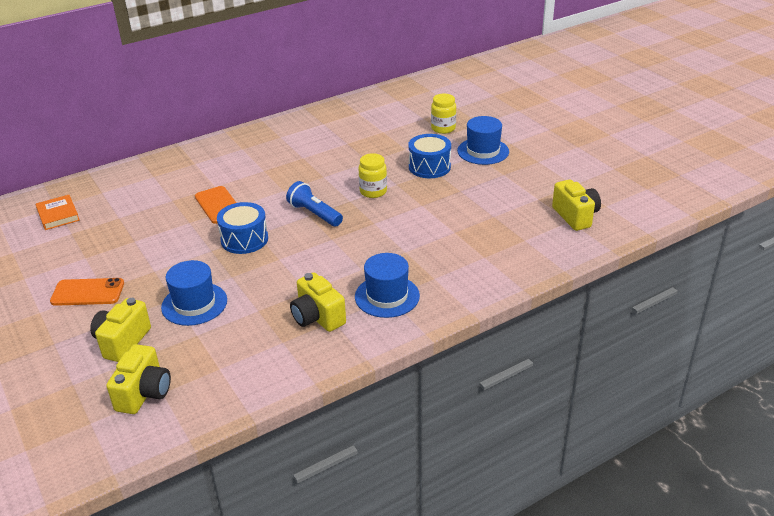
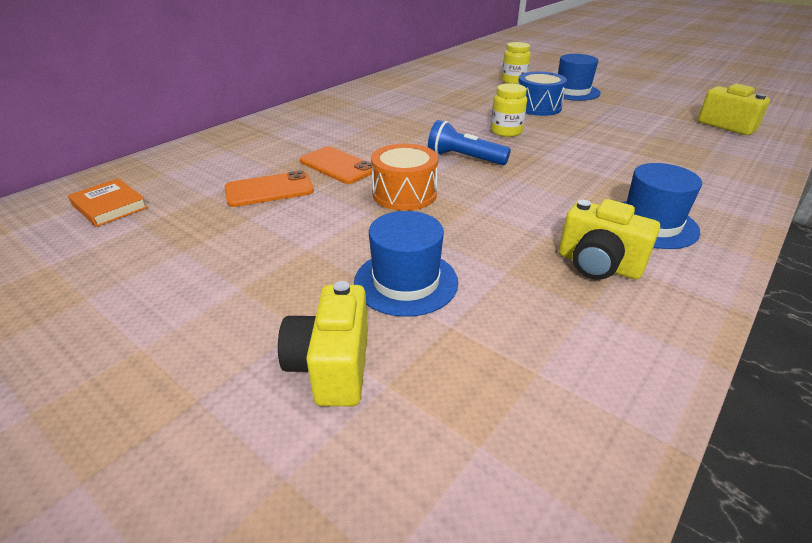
camera: 20 degrees left, 0 degrees up
orange phone [50,278,124,306] -> orange phone moved to [224,170,314,207]
yellow camera [106,344,171,414] -> none
blue drum [217,202,268,254] -> orange drum [371,144,438,211]

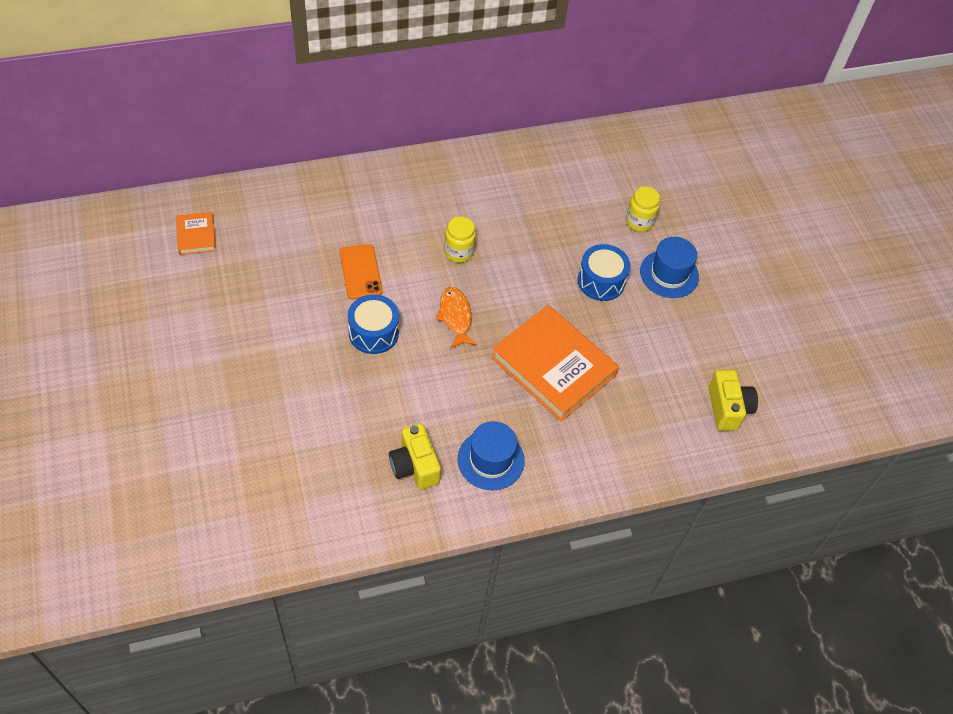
camera: 30 degrees right, 20 degrees up
orange phone [224,170,314,207] -> none
yellow camera [278,281,368,406] -> none
blue hat [354,211,458,317] -> none
orange drum [371,144,438,211] -> blue drum [348,294,399,354]
blue flashlight [428,120,511,165] -> orange fish [436,287,477,349]
yellow jar [491,83,527,137] -> yellow jar moved to [444,217,476,263]
none -> orange book [491,305,619,422]

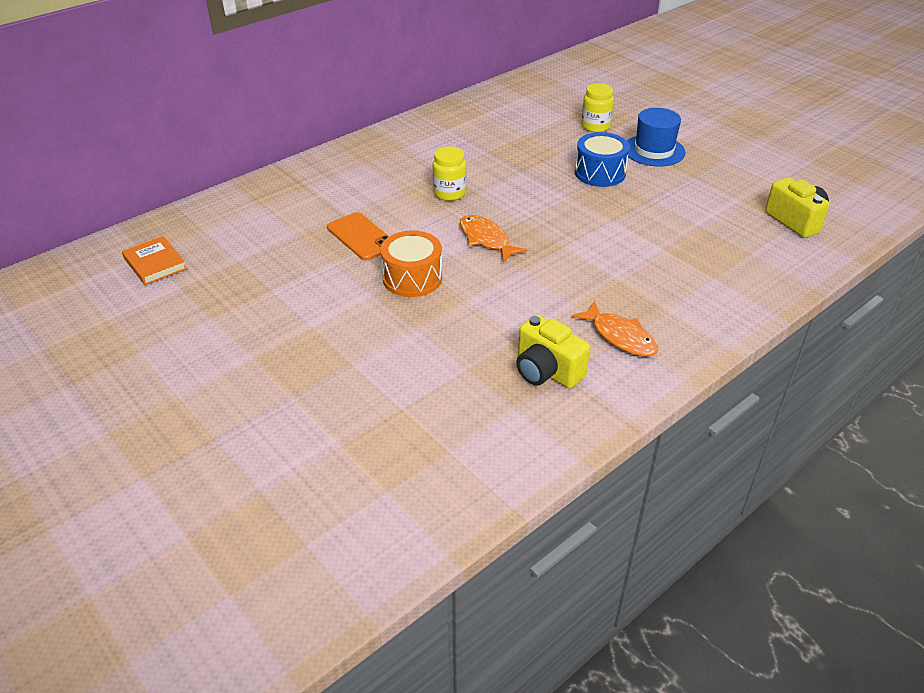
camera: 20 degrees left, 15 degrees down
blue drum [348,294,399,354] -> orange drum [380,231,442,297]
blue hat [458,421,525,490] -> orange fish [572,301,658,357]
orange book [491,305,619,422] -> none

